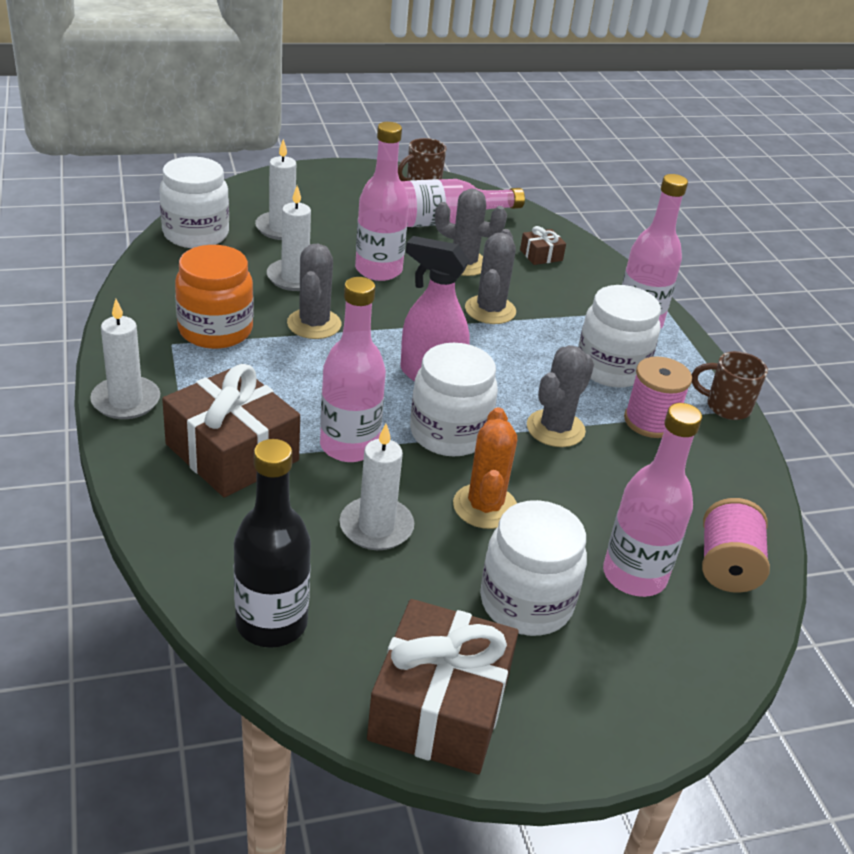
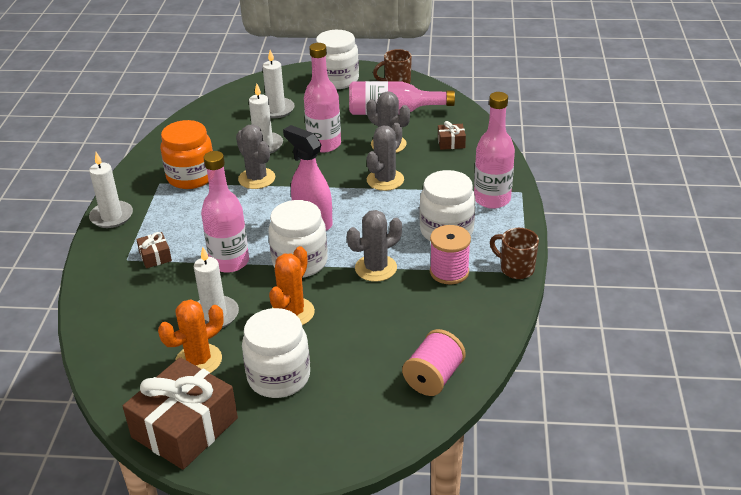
camera: 25 degrees right, 0 degrees up
white jar [159,157,229,248] -> white jar moved to [316,30,359,89]
brown gift [162,364,300,498] -> brown gift [136,232,172,268], size x0.44
black bottle [234,439,311,648] -> none
grey cactus [287,243,341,339] -> grey cactus turned 60 degrees counterclockwise [236,124,275,189]
pink bottle [603,403,702,597] -> none
none -> orange cactus [158,299,224,373]

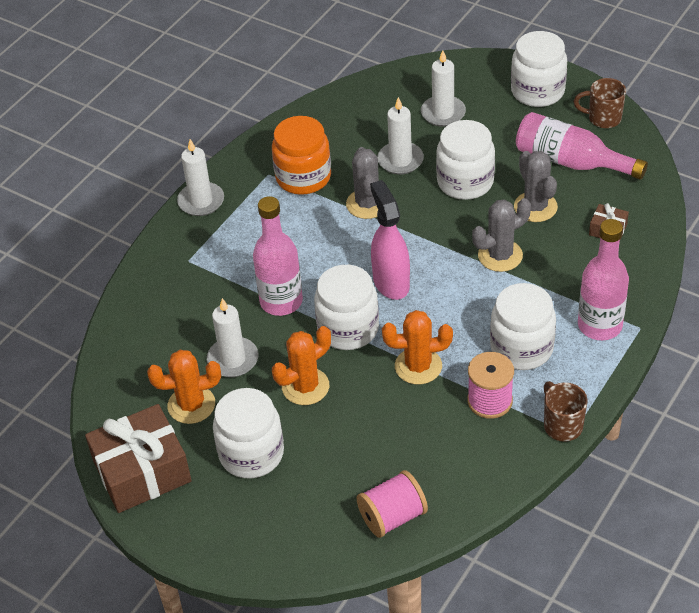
camera: 30 degrees right, 10 degrees up
brown gift [136,232,172,268] -> none
pink bottle [304,43,341,153] -> white jar [436,120,495,200]
grey cactus [347,210,402,282] -> orange cactus [382,310,453,384]

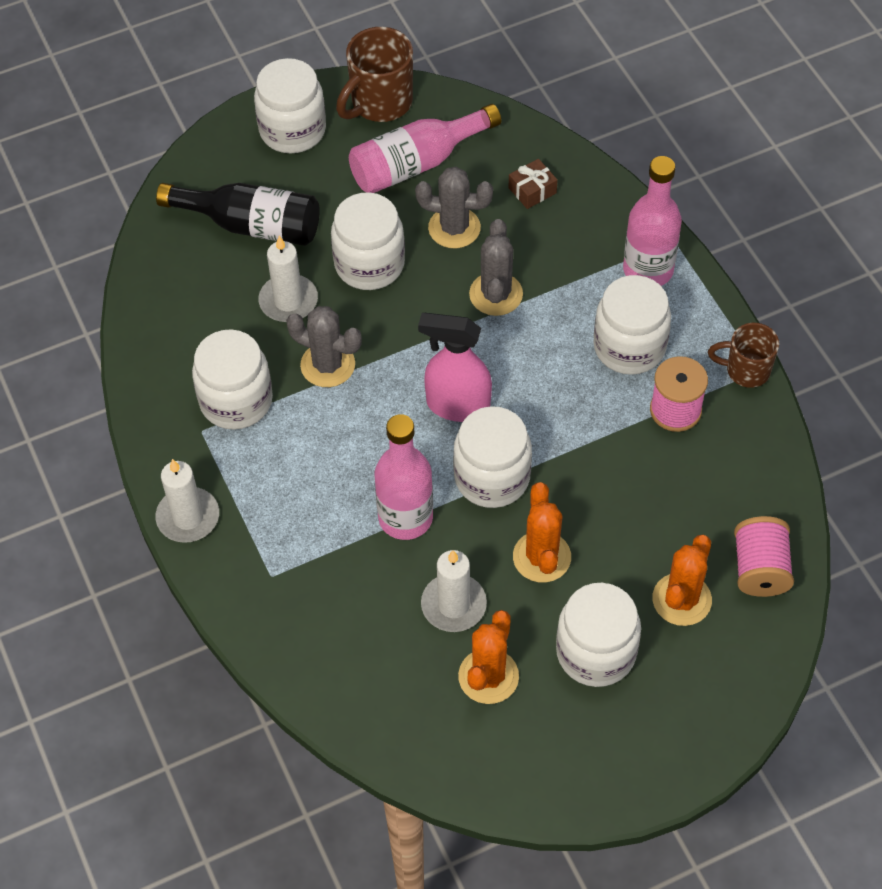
camera: 60 degrees left, 10 degrees up
brown gift [85,404,192,513] -> none
orange jar [272,116,331,195] -> white jar [192,329,273,430]
orange cactus [382,310,453,384] -> orange cactus moved to [652,535,712,626]
white candle [421,50,466,127] -> black bottle [156,183,320,246]
brown mug [574,78,626,128] -> brown mug [336,27,413,122], size x1.54

